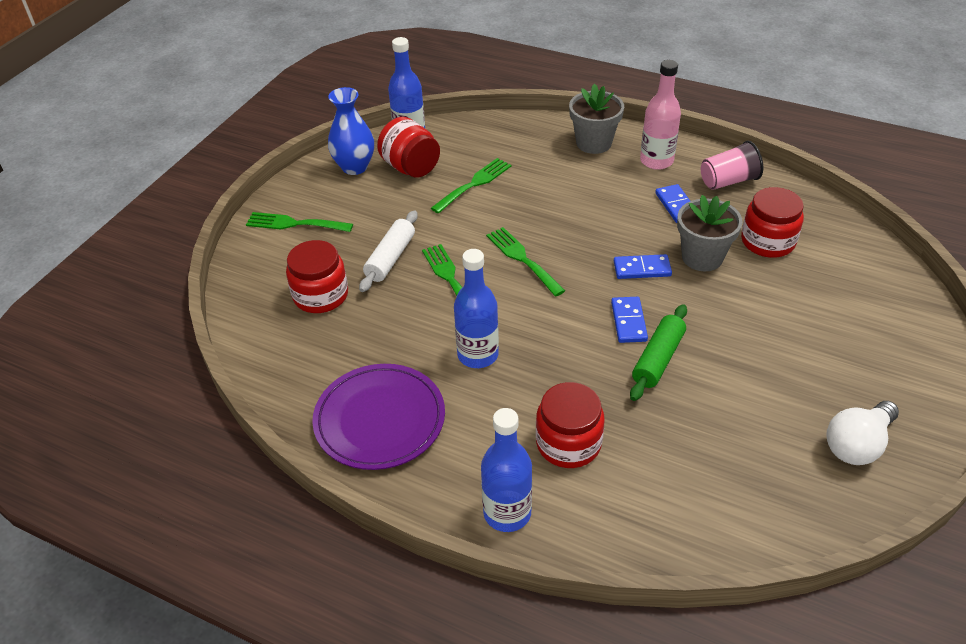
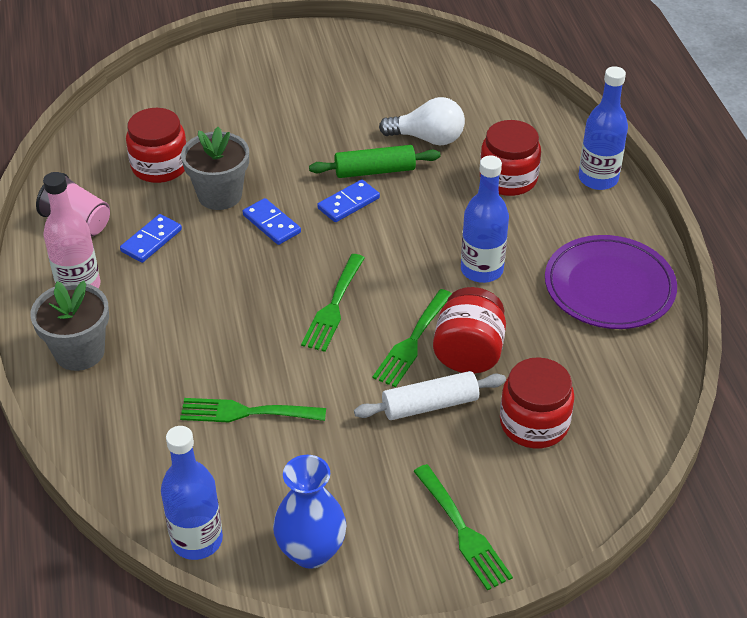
camera: 130 degrees left, 0 degrees up
red jar [377,117,440,178] -> red jar moved to [433,287,506,374]
white light bulb [826,401,899,465] -> white light bulb moved to [379,97,465,146]

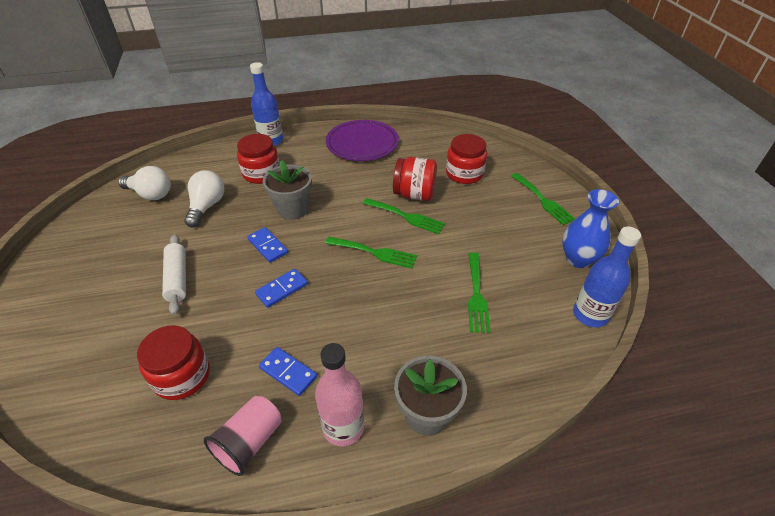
camera: 90 degrees left, 0 degrees up
grey flower pot [181,127,249,210] -> grey flower pot moved to [263,160,312,220]
green rolling pin [309,145,441,178] -> none
white rolling pin [354,371,506,420] -> white rolling pin moved to [162,234,186,315]
green fork [414,464,513,591] -> green fork turned 90 degrees clockwise [511,173,575,225]
blue bottle [461,155,509,283] -> none
none -> white light bulb [118,166,171,200]

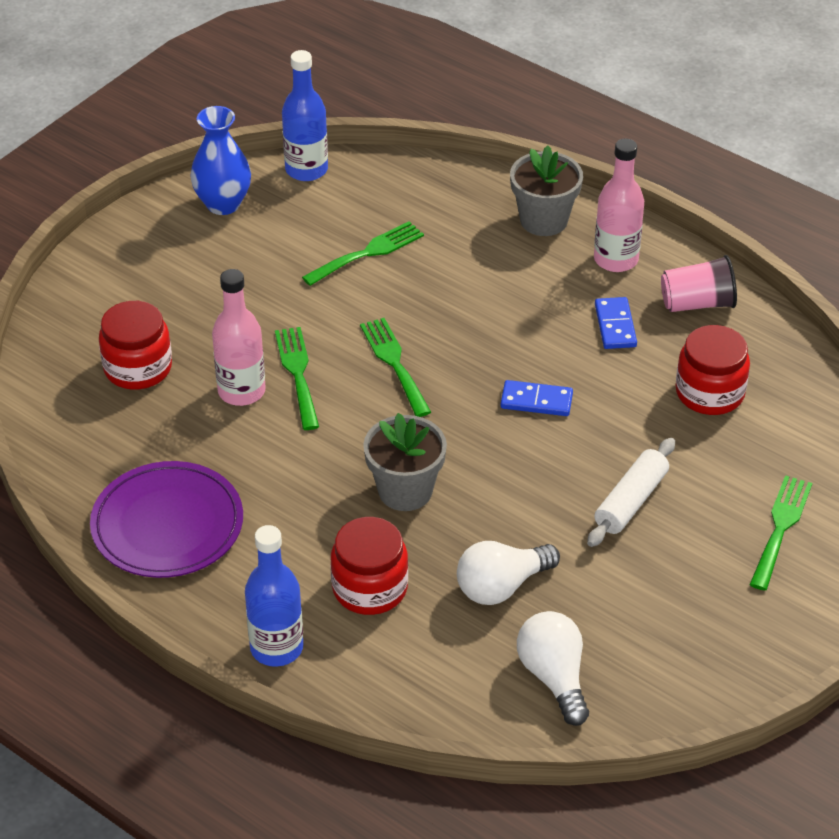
camera: 130 degrees left, 0 degrees up
blue domino [247,227,288,263] -> none
red jar [393,157,437,201] -> pink bottle [212,269,266,406]
green fork [511,173,575,225] -> green fork moved to [750,475,812,590]

